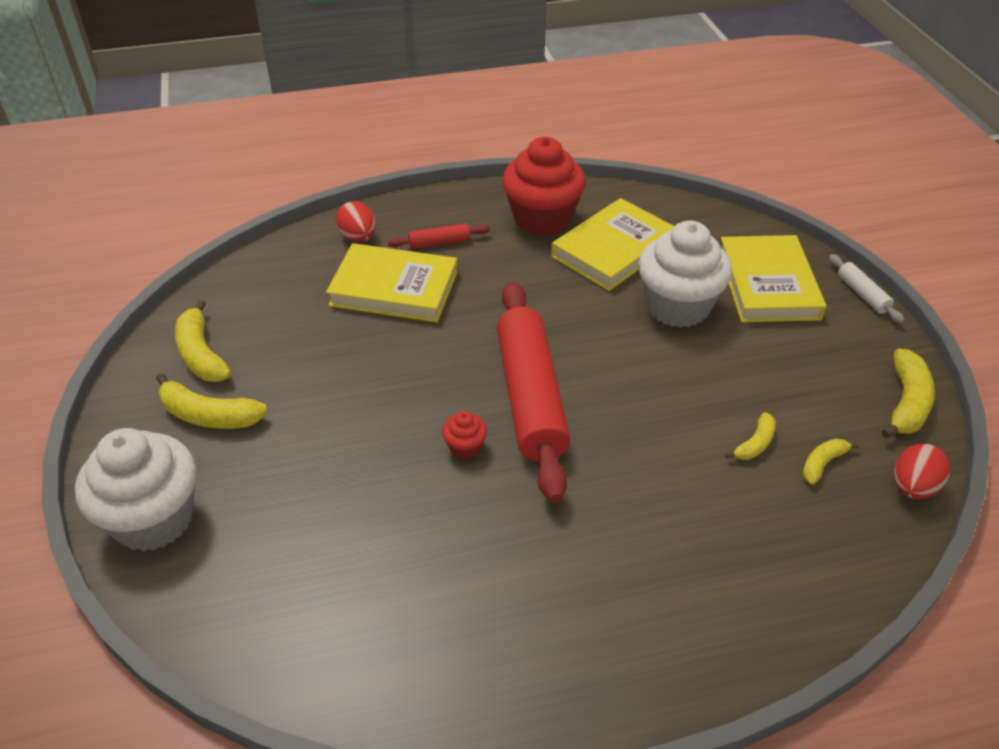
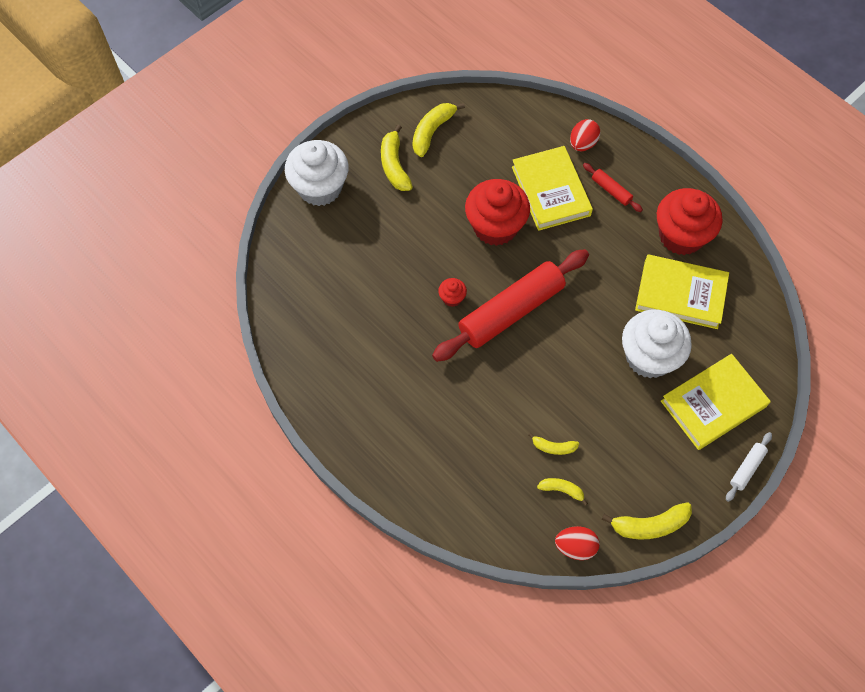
camera: 60 degrees right, 20 degrees up
none -> red cupcake [465,179,530,246]

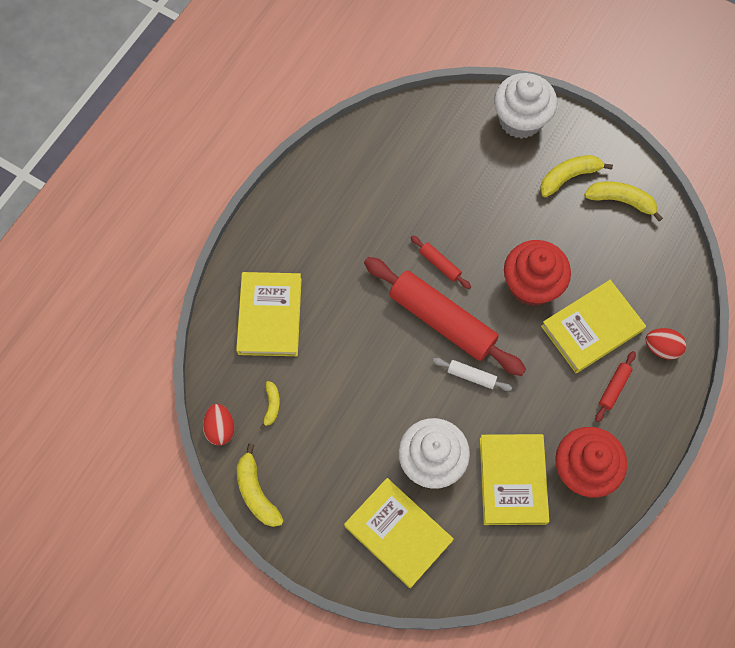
camera: 75 degrees right, 5 degrees up
red cupcake [438,278,467,307] -> red rolling pin [410,235,471,289]
yellow banana [528,433,579,455] -> none
white rolling pin [726,432,772,502] -> white rolling pin moved to [433,358,512,391]
none -> yellow book [236,272,302,356]

